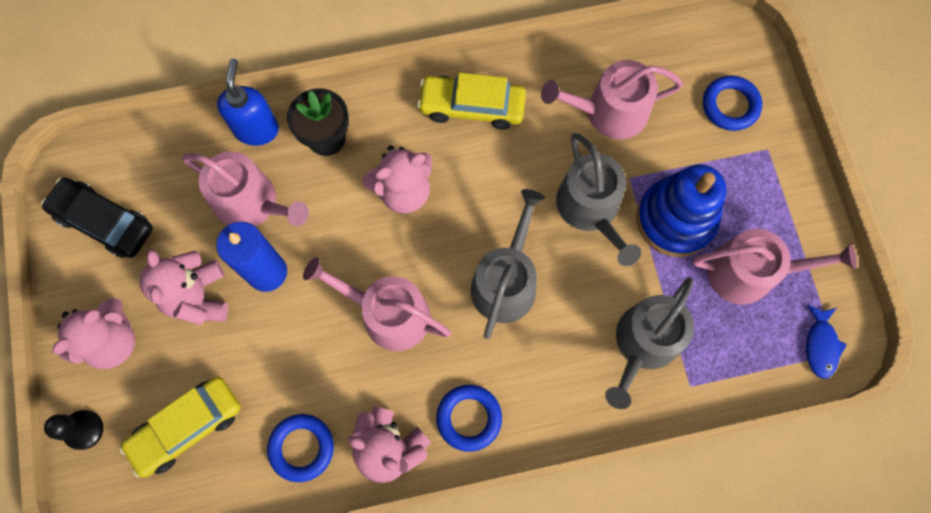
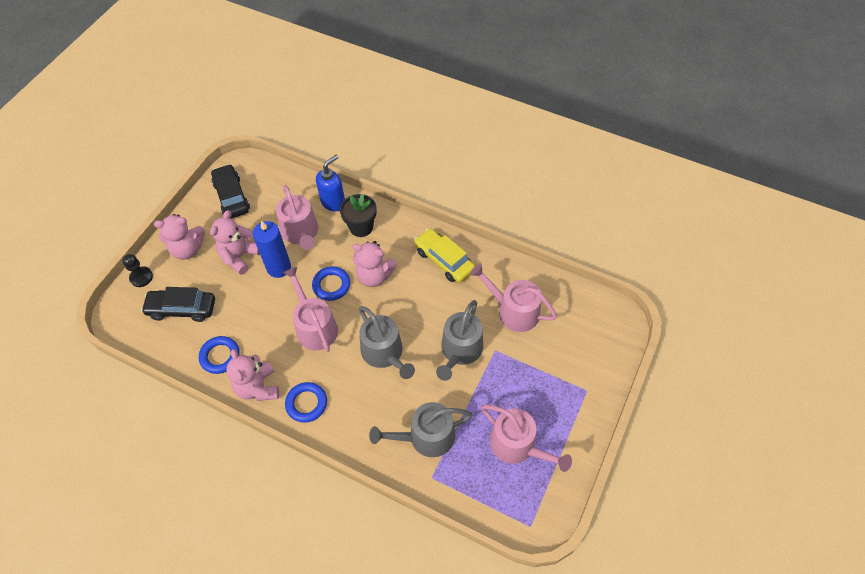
camera: 40 degrees right, 15 degrees down
yellow car [119,377,241,478] -> black car [141,287,215,322]
grey watering can [471,189,545,339] -> grey watering can turned 90 degrees clockwise [359,306,415,379]
blue stacking toy [637,164,726,257] -> none
blue ring [703,75,762,131] -> blue ring moved to [312,267,350,301]
blue fish [806,304,847,379] -> none

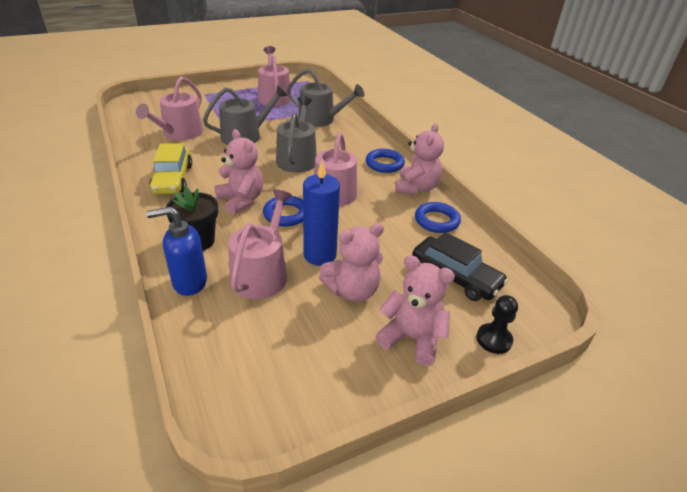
camera: 145 degrees left, 20 degrees down
black car [211,164,250,219] -> none
pink watering can [470,264,557,332] -> pink watering can turned 45 degrees clockwise [136,77,203,140]

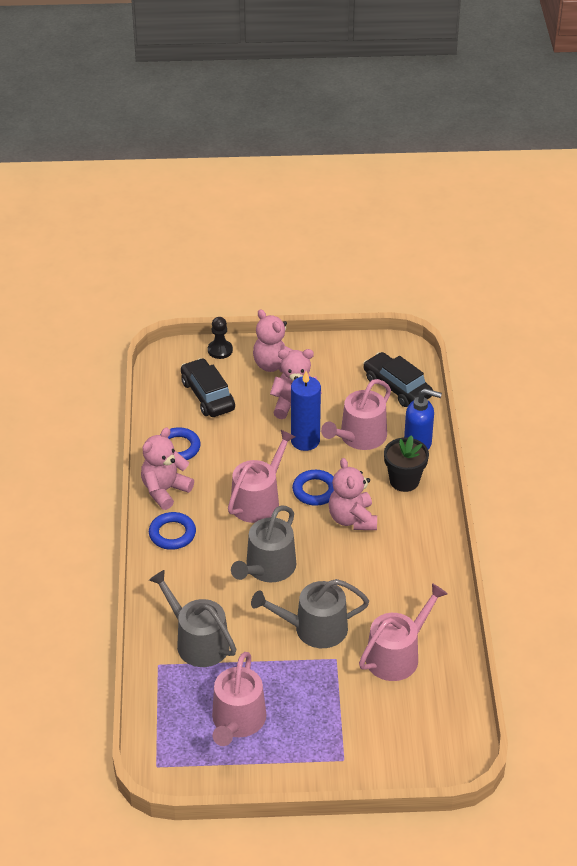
camera: 155 degrees left, 5 degrees up
yellow car [149,143,192,194] -> none
none -> black car [363,352,433,407]

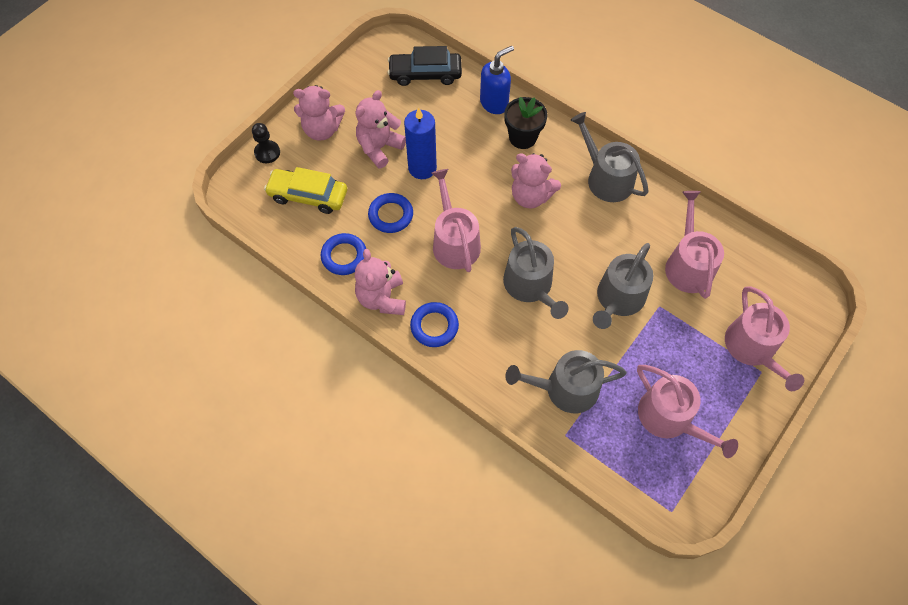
camera: 50 degrees left, 20 degrees up
black car [181,358,235,417] -> yellow car [264,167,347,214]
blue ring [292,470,334,506] -> blue ring moved to [368,193,413,233]
pink watering can [321,379,391,450] -> pink watering can moved to [725,286,804,391]
none -> grey watering can [570,112,649,202]

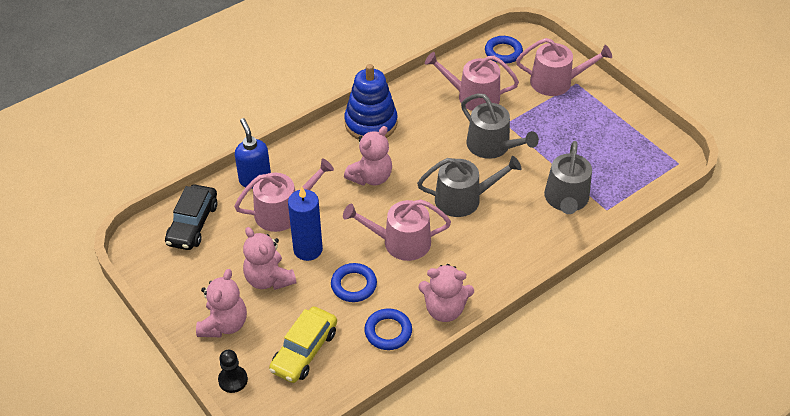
camera: 75 degrees left, 15 degrees down
blue ring [410,302,459,347] -> blue ring moved to [485,36,523,64]
black flower pot [504,97,547,149] -> none
grey watering can [570,112,649,202] -> blue stacking toy [344,64,398,140]
pink watering can [637,365,738,458] -> pink watering can moved to [234,158,334,232]

